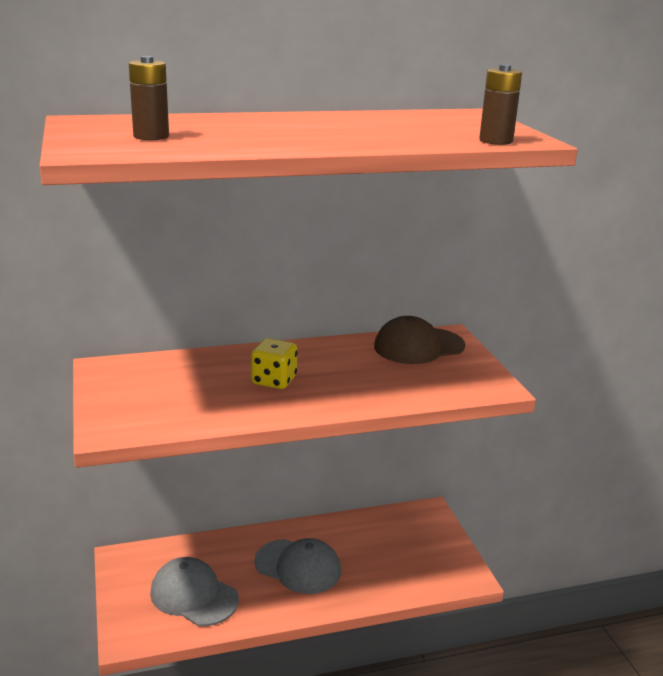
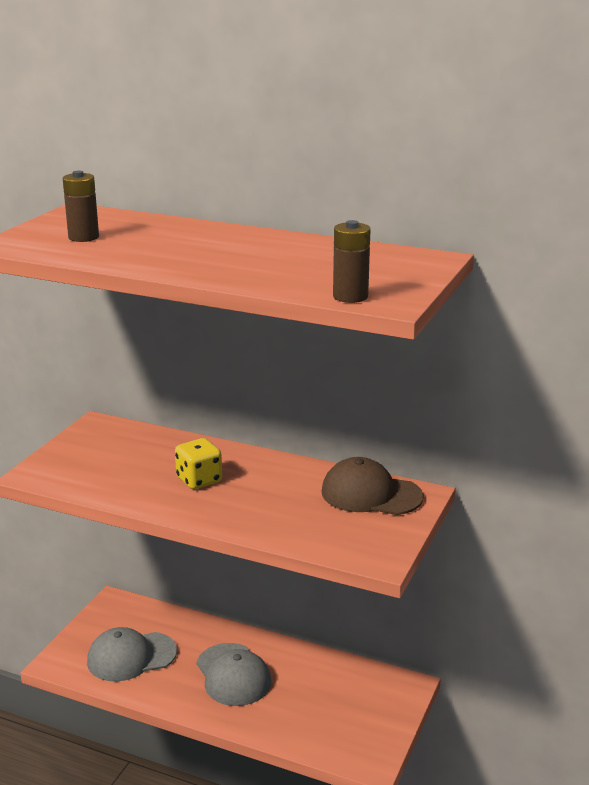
camera: 40 degrees right, 0 degrees up
grey cap [150,557,239,626] -> grey cap turned 90 degrees counterclockwise [87,627,177,682]

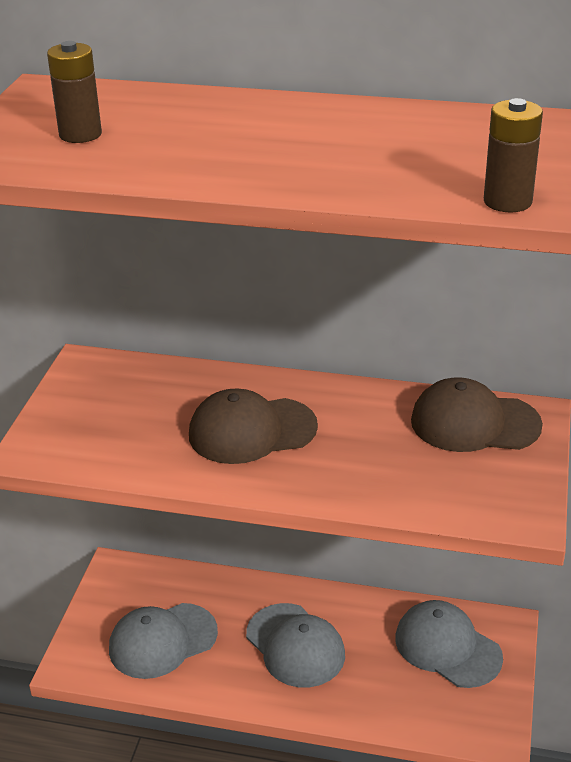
camera: 10 degrees left, 10 degrees up
yellow dice [175,438,222,489] -> brown cap [189,388,318,464]
none -> grey cap [395,600,503,688]

